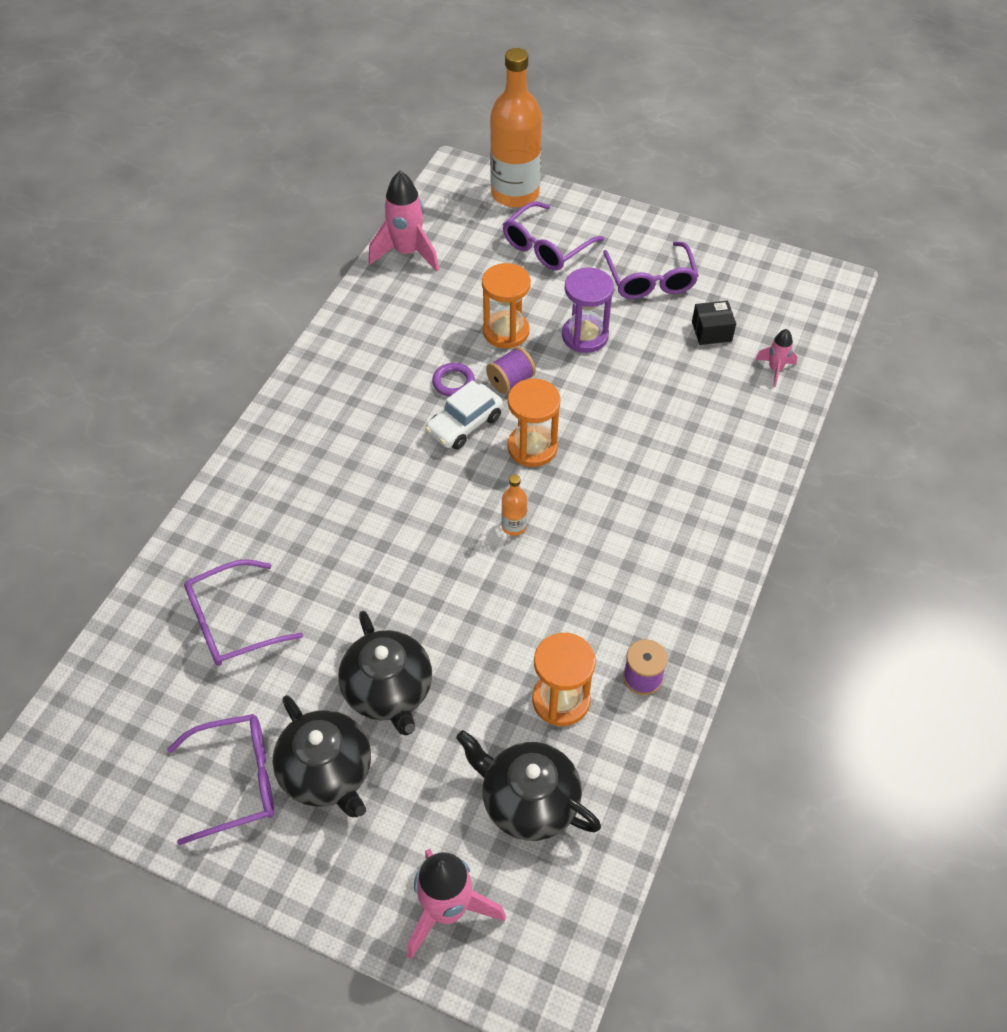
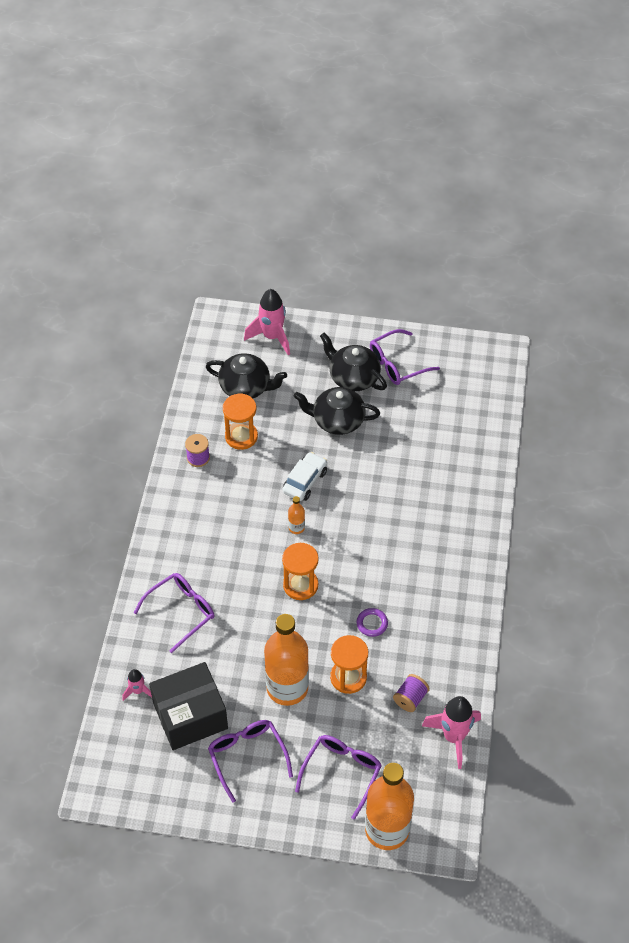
camera: 165 degrees right, 0 degrees up
purple glasses [184,559,303,666] -> purple glasses moved to [134,573,215,653]
black teapot [338,611,432,735] -> black teapot turned 45 degrees counterclockwise [293,387,380,435]
white car [425,380,503,450] -> white car moved to [283,452,327,501]
purple spool [486,347,536,394] -> purple spool moved to [393,674,430,712]
purple hourglass [562,267,614,353] -> orange bottle [264,614,309,706]
black box [692,301,736,345] -> black box [149,662,228,750], size x2.21

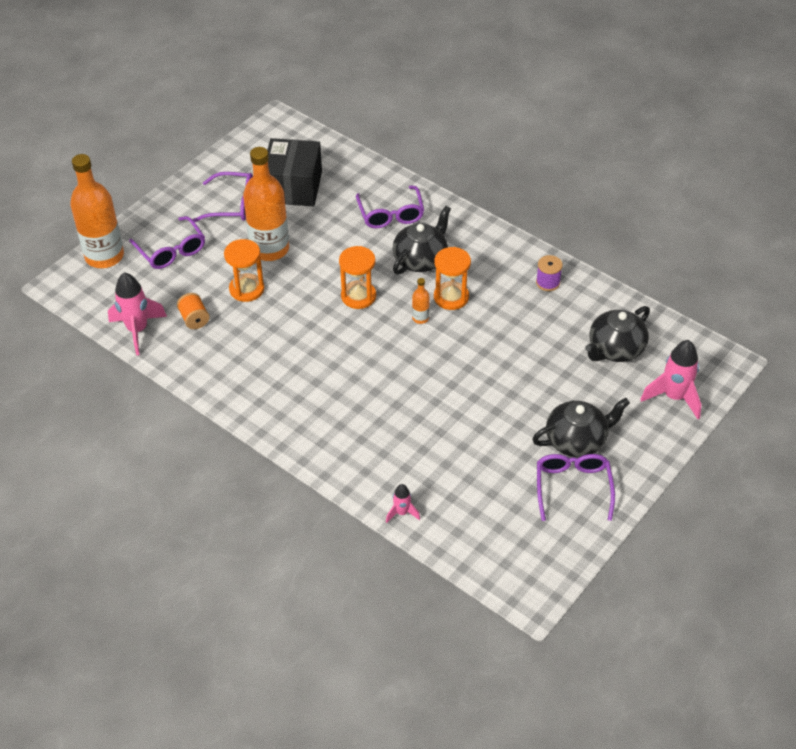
camera: 120 degrees right, 5 degrees down
pink rocket [122,669,152,701] -> pink rocket moved to [386,484,420,523]
orange hourglass [223,394,258,450] -> orange hourglass moved to [434,247,471,310]
white car [283,452,327,501] -> none
black teapot [293,387,380,435] -> black teapot moved to [393,206,451,275]
purple ring [356,608,388,637] -> none
purple spool [393,674,430,712] -> orange spool [177,293,210,329]

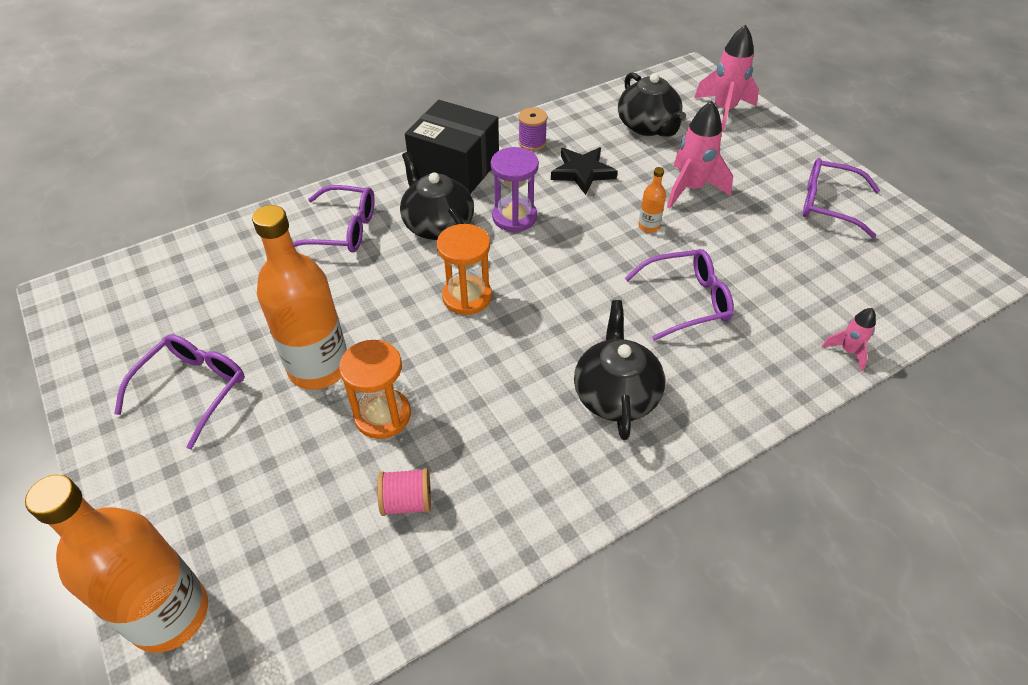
camera: 70 degrees left, 0 degrees up
pink rocket [108,272,167,355] -> pink rocket moved to [667,101,733,209]
purple glasses [129,216,205,269] -> purple glasses moved to [625,249,734,341]
orange spool [177,293,210,329] -> pink spool [377,468,431,516]
black box [267,138,322,206] -> black box moved to [405,100,499,194]
orange bottle [412,278,430,324] -> orange bottle moved to [638,167,666,233]
orange hourglass [434,247,471,310] -> purple hourglass [491,147,539,232]
black teapot [532,398,630,457] -> black teapot moved to [574,300,665,440]
none -> black star [551,147,618,195]

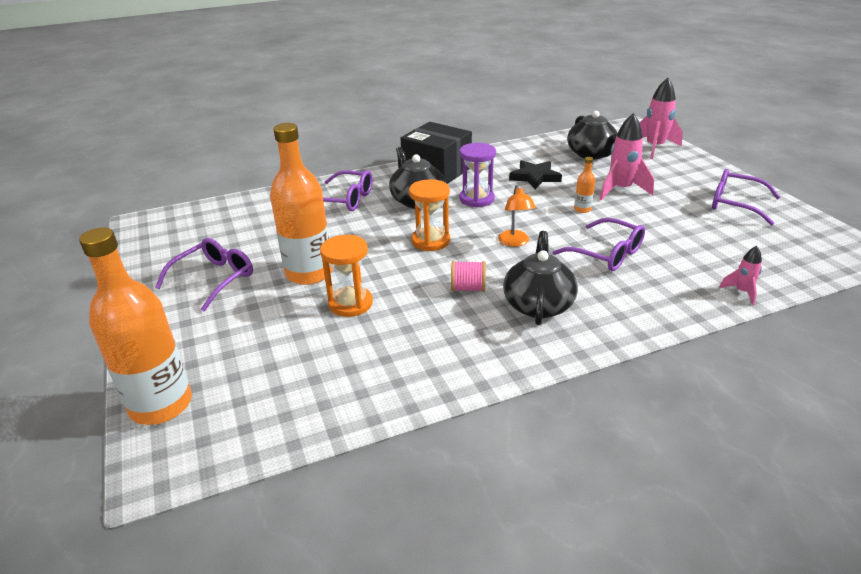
camera: 10 degrees right, 15 degrees down
pink spool [377,468,431,516] -> pink spool moved to [451,261,486,292]
purple spool [518,108,547,151] -> none
purple glasses [625,249,734,341] -> purple glasses turned 45 degrees clockwise [553,218,645,271]
none -> orange lamp [498,185,536,247]

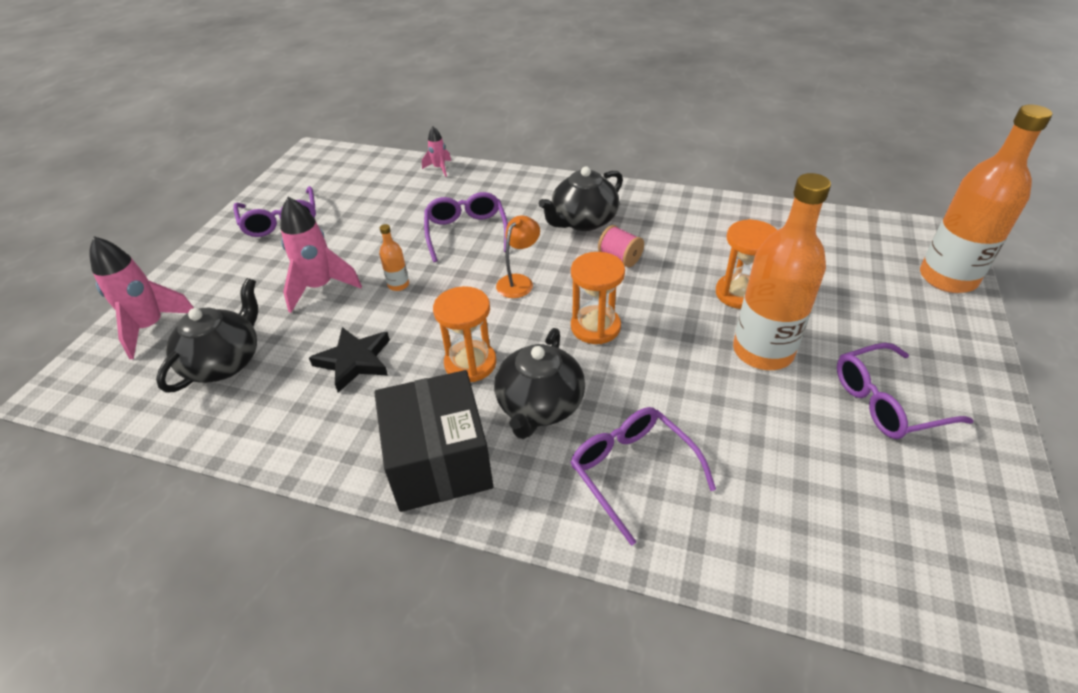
camera: 140 degrees left, 10 degrees up
purple hourglass [460,143,496,207] -> orange hourglass [433,286,496,382]

